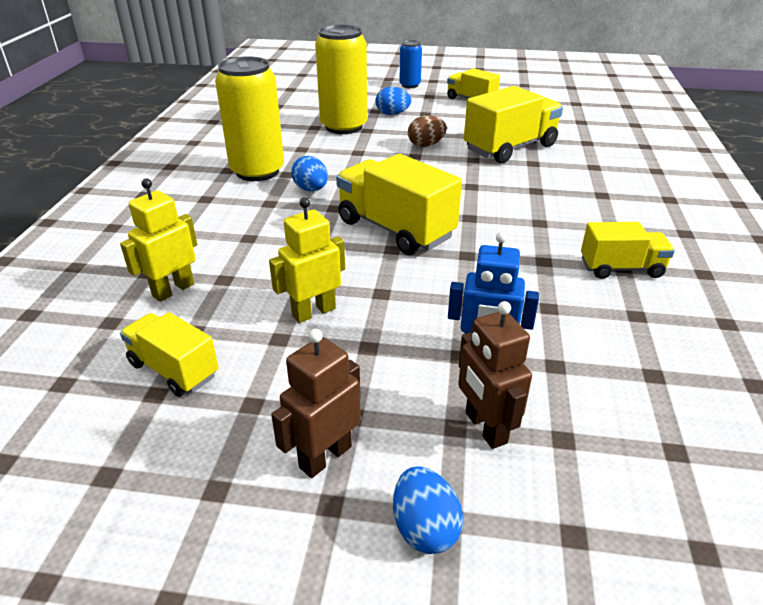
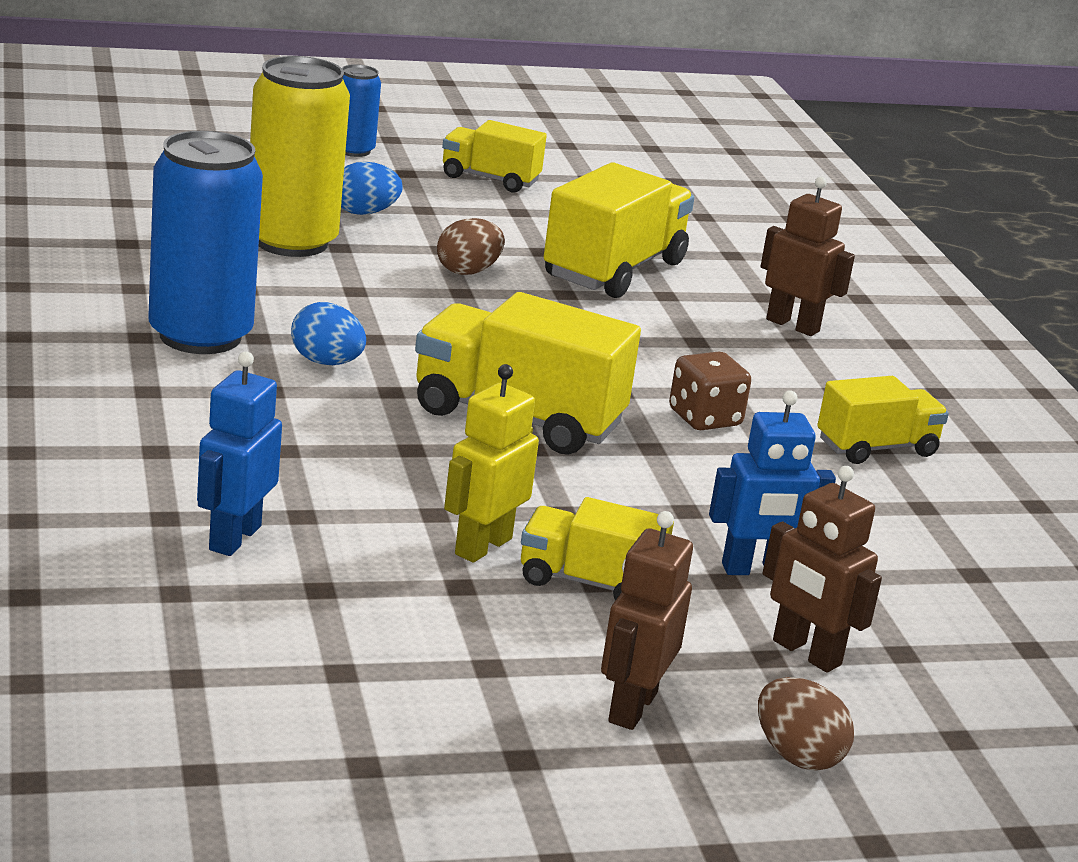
camera: 25 degrees left, 10 degrees down
yellow robot [120,178,197,302] -> blue robot [197,351,282,556]
yellow truck [120,312,219,397] -> yellow truck moved to [521,497,674,601]
yellow can [215,56,284,181] -> blue can [148,131,263,354]
blue egg [393,466,463,554] -> brown egg [758,677,854,770]
none -> brown dice [669,351,751,430]
none -> brown robot [761,177,855,336]

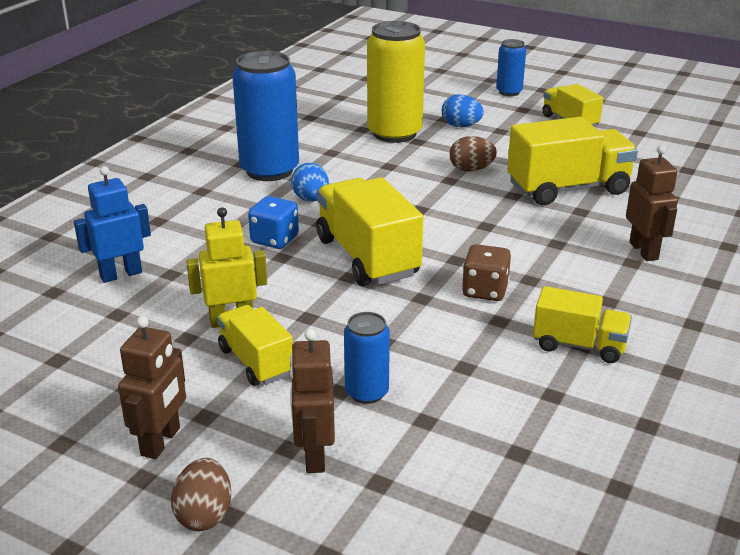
camera: 45 degrees right, 5 degrees up
brown robot [601,511,693,730] -> brown robot turned 135 degrees clockwise [118,316,186,459]
blue robot [709,390,836,575] -> blue can [344,312,390,404]
none -> blue dice [248,196,299,249]

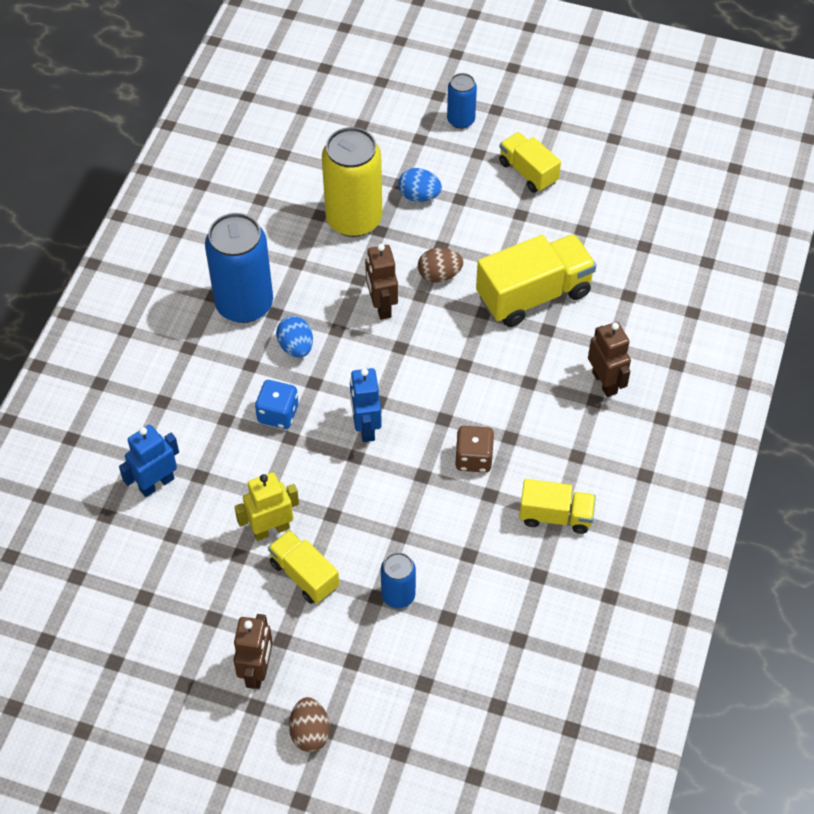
camera: 10 degrees left, 25 degrees up
brown robot [290,329,335,473] -> brown robot moved to [365,244,398,320]
yellow truck [316,177,423,286] -> blue robot [350,368,382,442]

